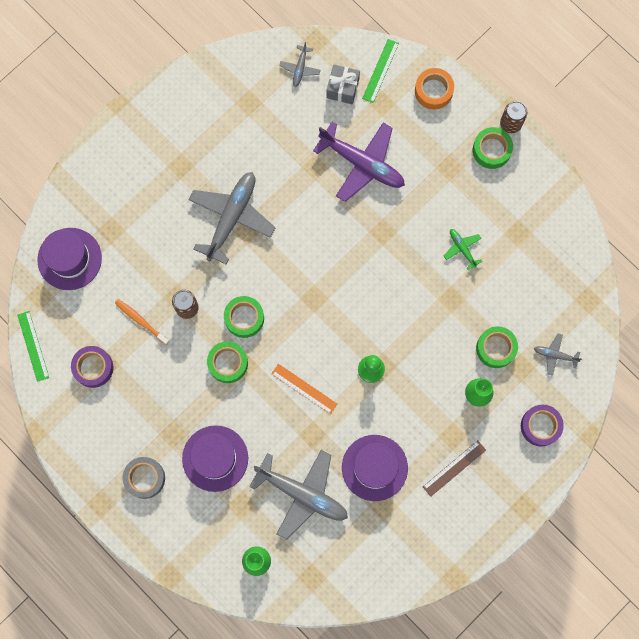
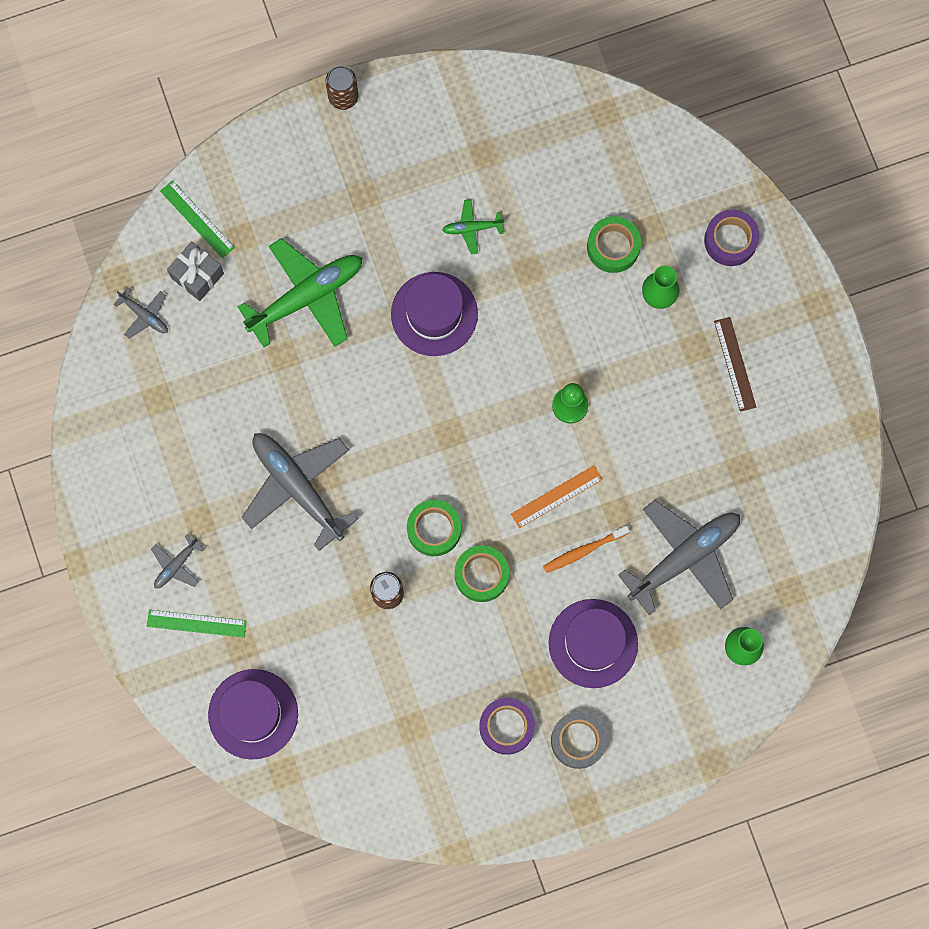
camera: 65 degrees left, 0 degrees up
green ruler [17,311,49,382] -> green ruler moved to [147,610,247,638]
purple tape [71,346,113,388] -> purple tape moved to [479,698,535,755]
orange toothbrush [115,299,170,345] -> orange toothbrush moved to [543,526,630,573]
purple plane [313,122,405,202] -> green plane [238,238,362,347]
purple hat [342,435,408,501] -> purple hat moved to [391,272,478,356]
orange tape [415,68,454,110] -> none
green tape [473,127,513,169] -> none
grey plane [534,334,582,376] -> grey plane moved to [151,534,204,588]

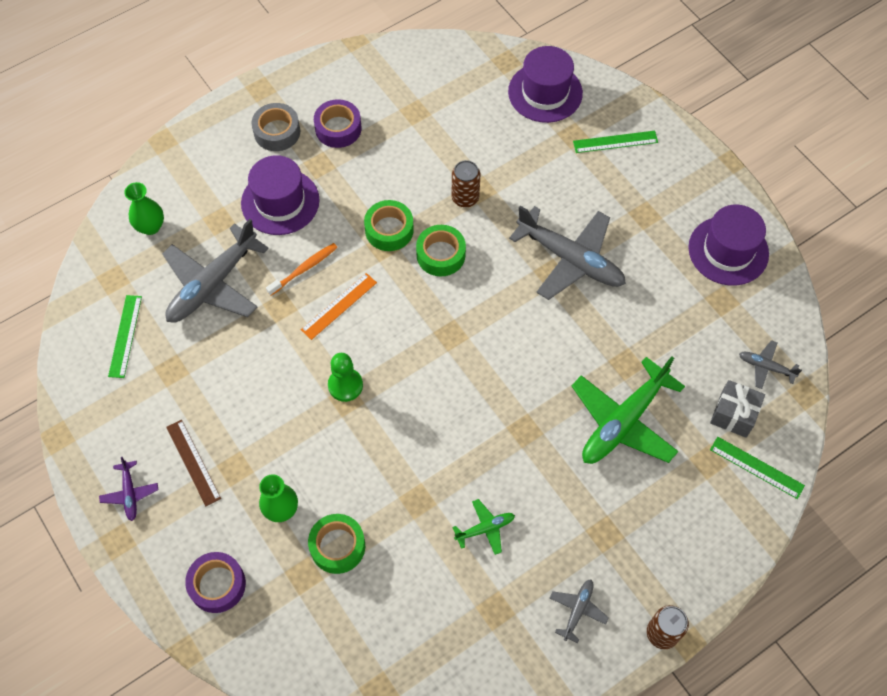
camera: 165 degrees right, 15 degrees down
grey plane [151,534,204,588] -> grey plane moved to [550,579,609,643]
purple hat [391,272,478,356] -> purple hat moved to [688,205,769,285]
none -> purple plane [99,457,158,521]
none -> green ruler [108,295,142,378]

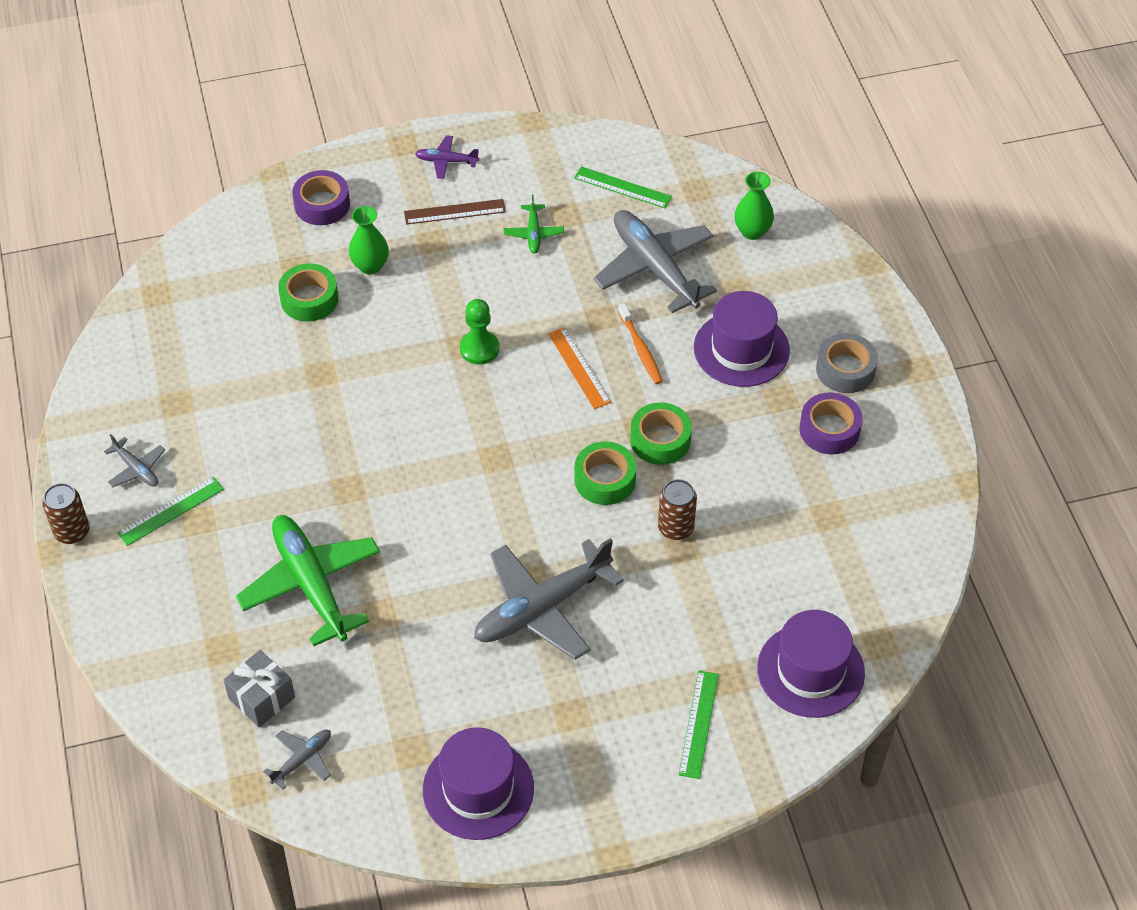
camera: 110 degrees right, 10 degrees down
green plane [452,499,515,555] -> green plane moved to [504,194,564,254]
green ruler [710,437,805,499] -> green ruler moved to [117,477,224,546]

